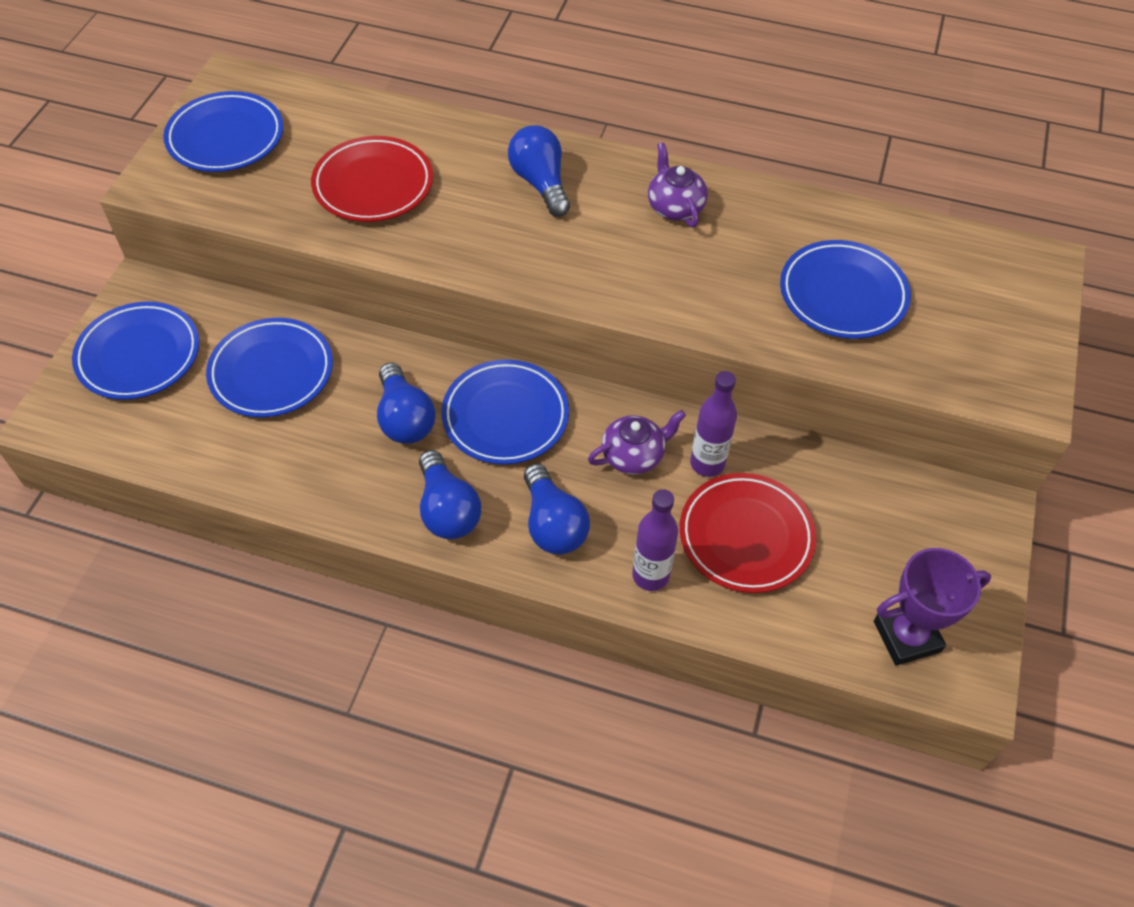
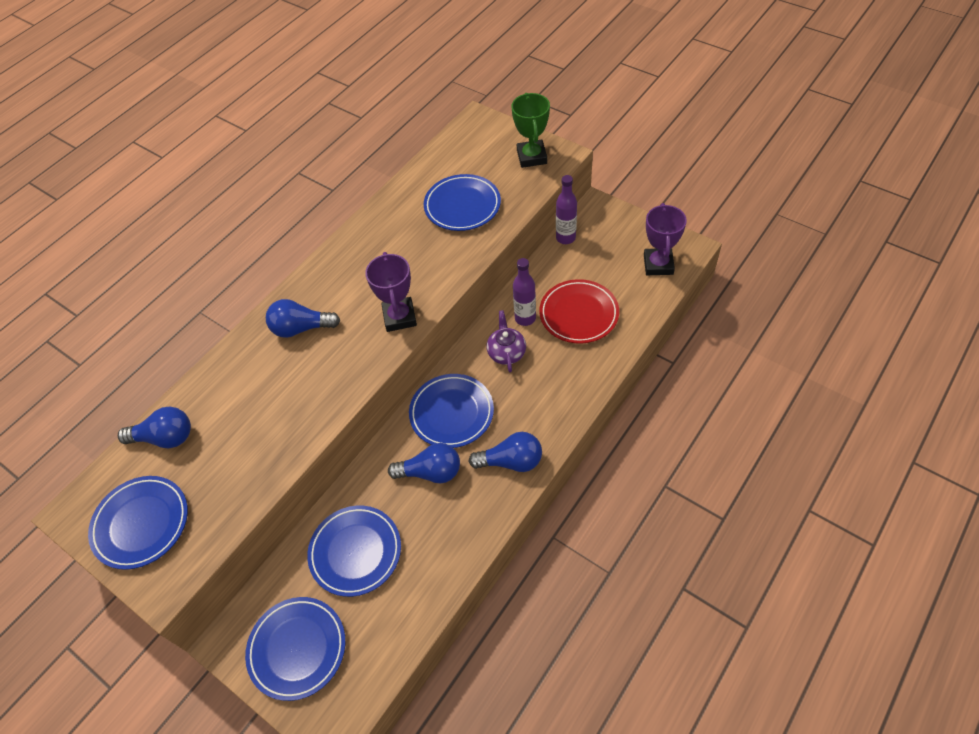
camera: 65 degrees left, 0 degrees up
red plate [311,136,433,222] -> none
blue light bulb [524,463,590,555] -> blue light bulb moved to [118,407,191,448]
purple bottle [632,489,678,591] -> purple bottle moved to [556,175,577,244]
purple teapot [648,143,708,228] -> none
none -> purple trophy [365,252,417,332]
none -> green trophy [511,93,550,168]

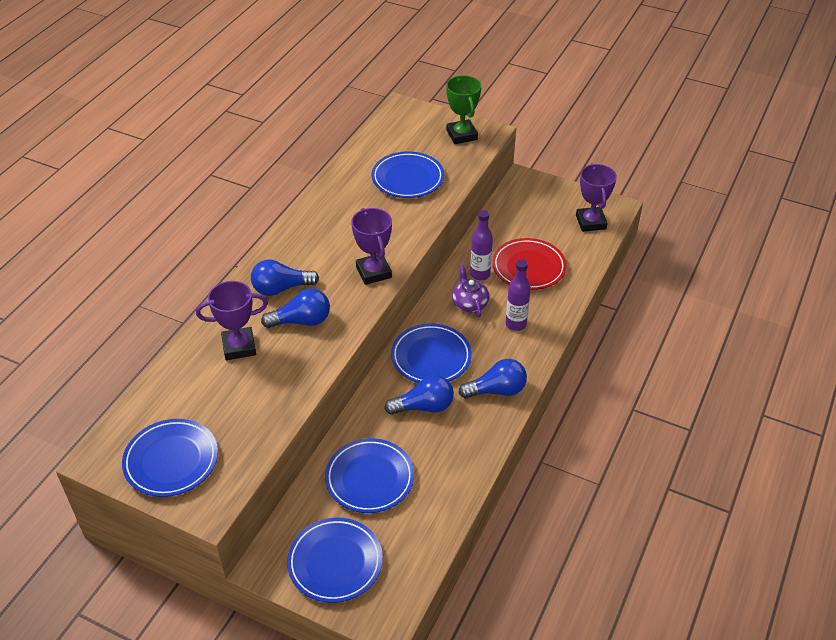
camera: 15 degrees left, 10 degrees down
blue light bulb [118,407,191,448] -> blue light bulb moved to [261,288,330,328]
purple bottle [556,175,577,244] -> purple bottle moved to [506,259,531,331]
none -> purple trophy [196,281,268,360]

